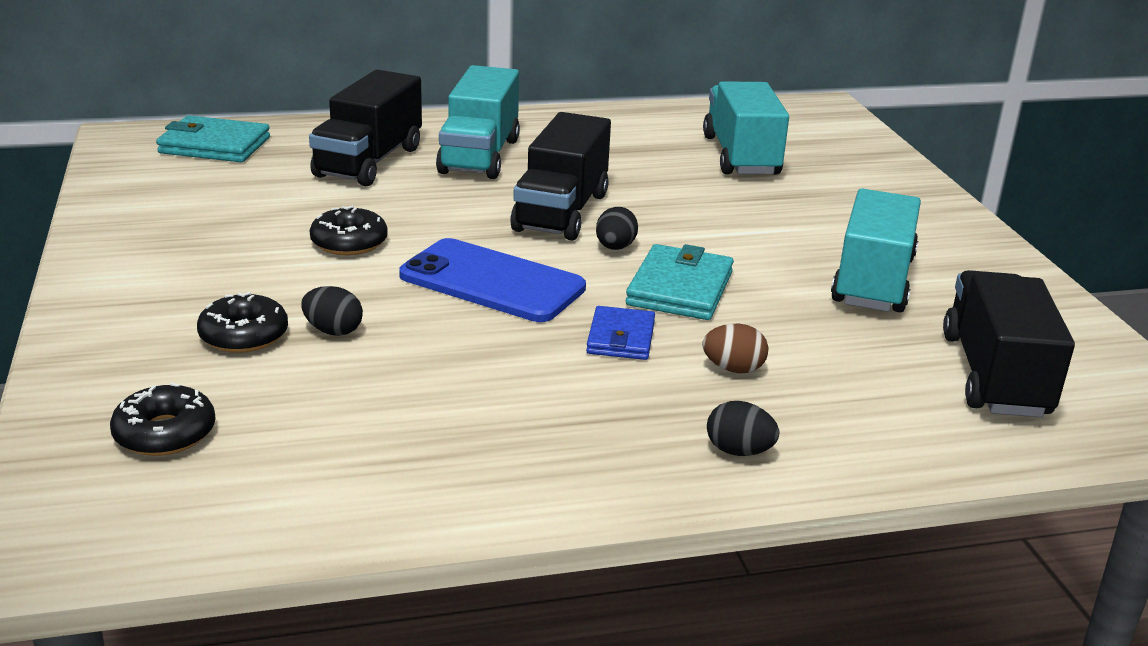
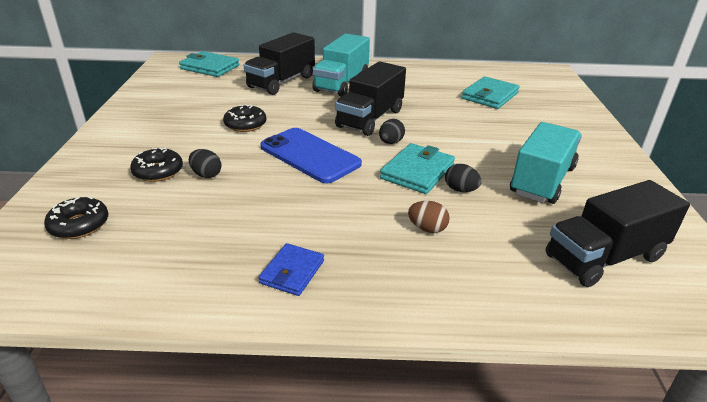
camera: 15 degrees right, 5 degrees up
blue wallet [586,306,655,360] -> blue wallet moved to [259,243,324,296]
turquoise truck [703,81,789,175] -> turquoise wallet [462,76,520,109]
black egg [707,401,779,456] -> black egg moved to [445,164,482,192]
black truck [943,270,1075,417] -> black truck turned 135 degrees counterclockwise [545,180,690,287]

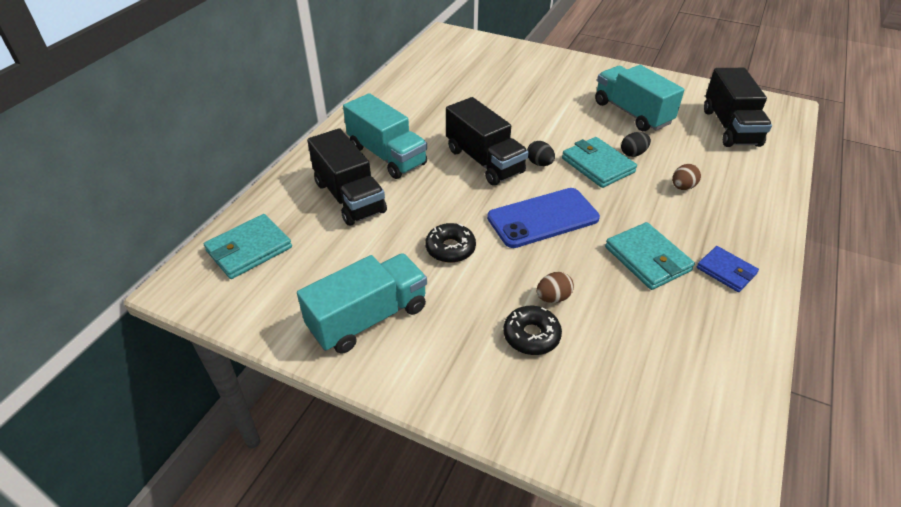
camera: 65 degrees left, 10 degrees up
black donut [44,196,108,239] -> none
black egg [189,149,221,178] -> brown egg [536,272,574,303]
turquoise wallet [462,76,520,109] -> turquoise wallet moved to [605,222,695,290]
none -> turquoise truck [297,253,427,354]

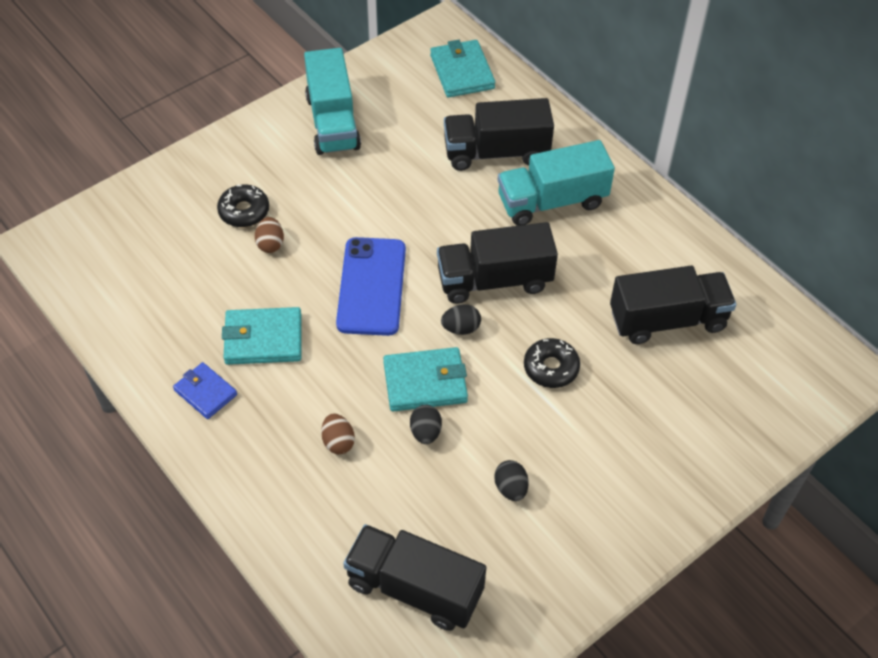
camera: 115 degrees right, 10 degrees up
black donut [425,223,476,263] -> black donut moved to [524,338,580,388]
turquoise truck [595,65,684,131] -> black egg [494,460,529,501]
blue wallet [697,246,759,292] -> blue wallet turned 60 degrees clockwise [173,362,237,419]
none -> black truck [610,266,736,344]

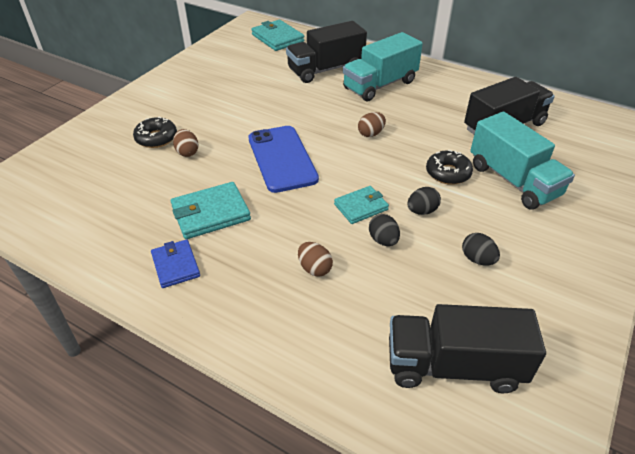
camera: 20 degrees left, 10 degrees down
blue wallet [173,362,237,419] -> blue wallet turned 45 degrees clockwise [151,239,200,288]
turquoise truck [304,48,361,155] -> turquoise truck moved to [470,112,575,210]
turquoise wallet [383,347,468,411] -> turquoise wallet [334,186,389,224], size x0.66
black truck [437,222,558,304] -> brown egg [358,112,386,137]
black egg [441,304,481,335] -> black egg moved to [407,187,441,215]

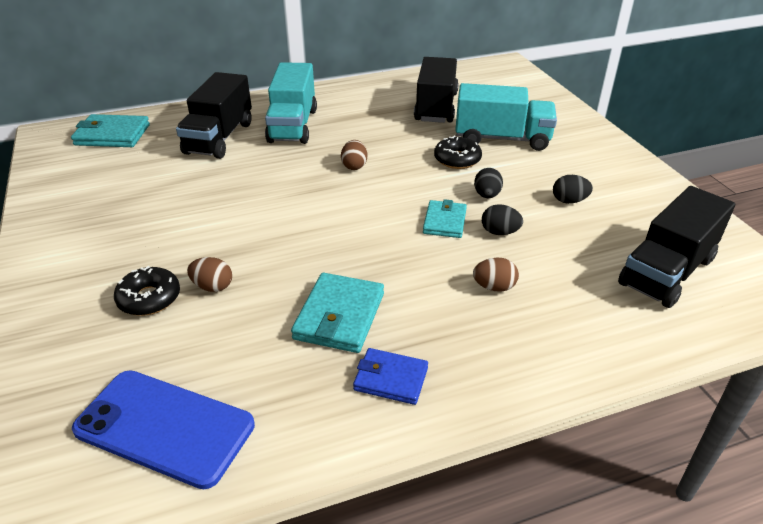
camera: 50 degrees left, 5 degrees down
blue phone [248,126,319,193] -> blue phone moved to [72,370,255,489]

